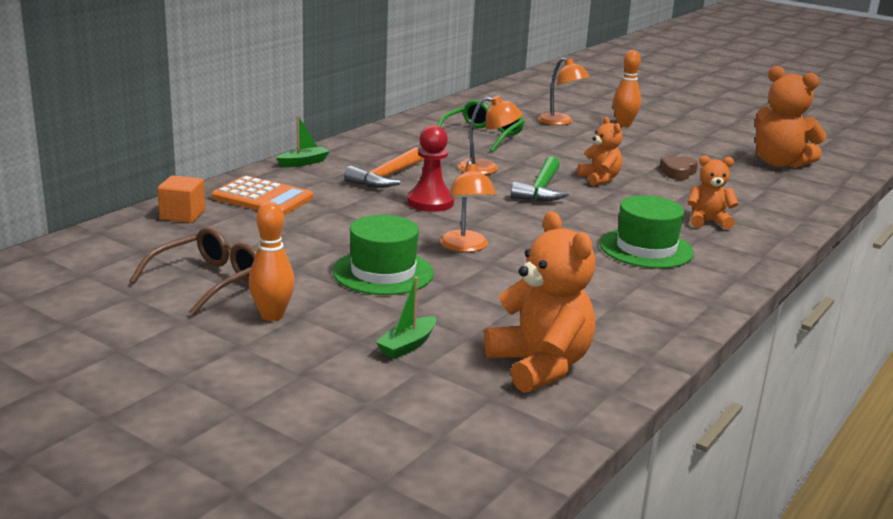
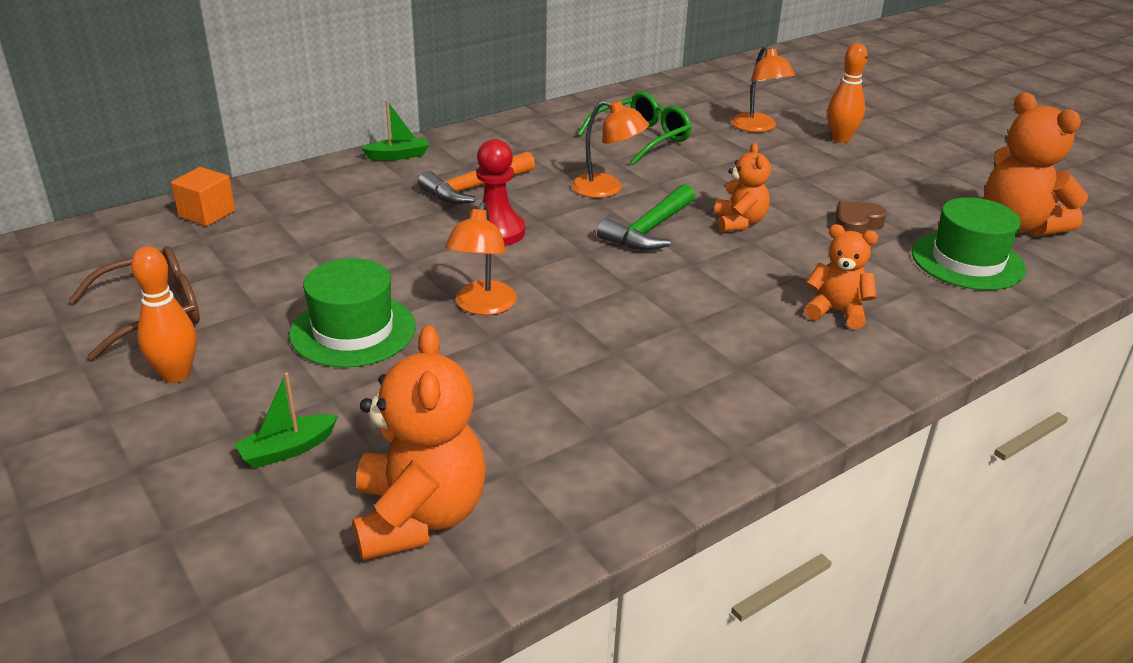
camera: 20 degrees right, 10 degrees up
orange calculator [212,176,313,215] -> none
green hat [600,195,694,269] -> green hat moved to [912,197,1026,290]

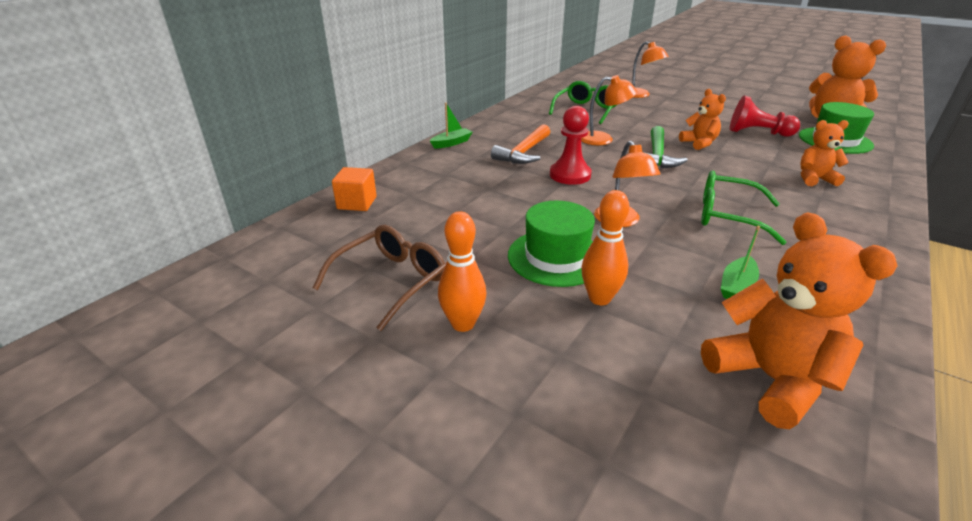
camera: 20 degrees left, 0 degrees up
green boat [234,372,338,468] -> green boat moved to [721,226,760,299]
orange bowling pin [827,43,868,143] -> orange bowling pin moved to [581,190,629,305]
brown heart [836,201,887,235] -> red pawn [730,96,800,137]
none -> green glasses [701,171,787,245]

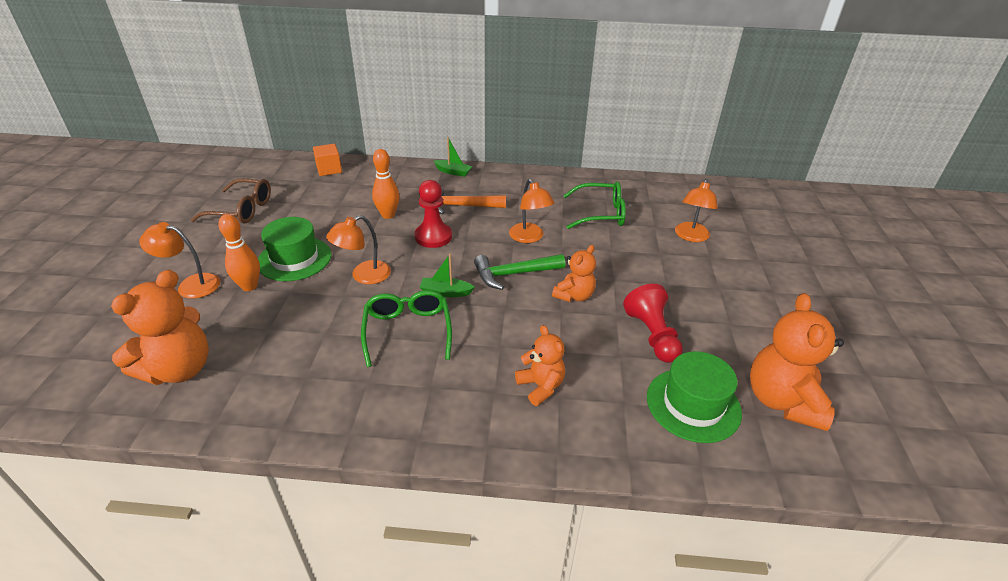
camera: 60 degrees right, 5 degrees up
orange bowling pin [438,211,487,332] -> orange bowling pin moved to [372,149,400,219]
green boat [721,226,760,299] -> green boat moved to [420,254,475,297]
none -> orange lamp [140,222,220,299]

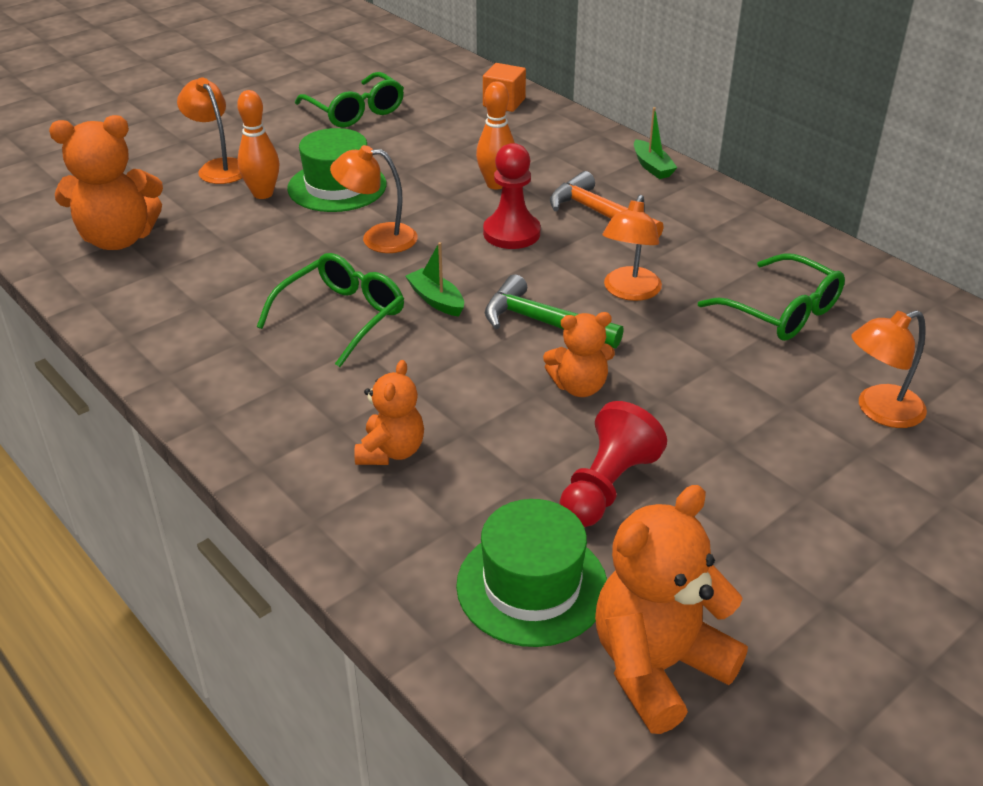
camera: 45 degrees right, 0 degrees up
brown glasses [191,178,271,224] -> green glasses [295,72,404,128]

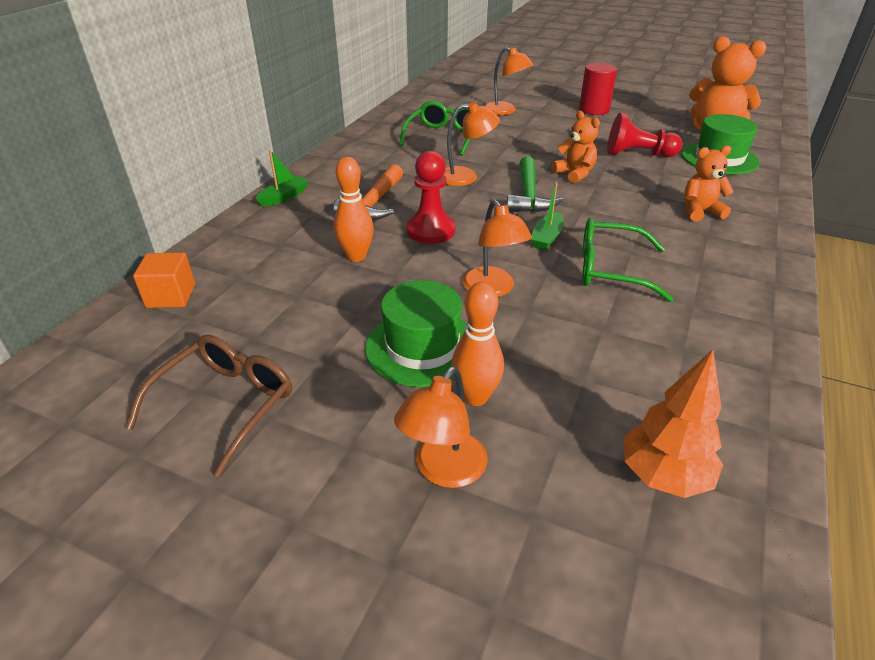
camera: 115 degrees left, 0 degrees up
orange teddy bear [49,115,163,250] -> orange tree [624,350,723,498]
green glasses [295,72,404,128] -> brown glasses [125,335,292,477]
none -> red cylinder [579,63,617,115]

